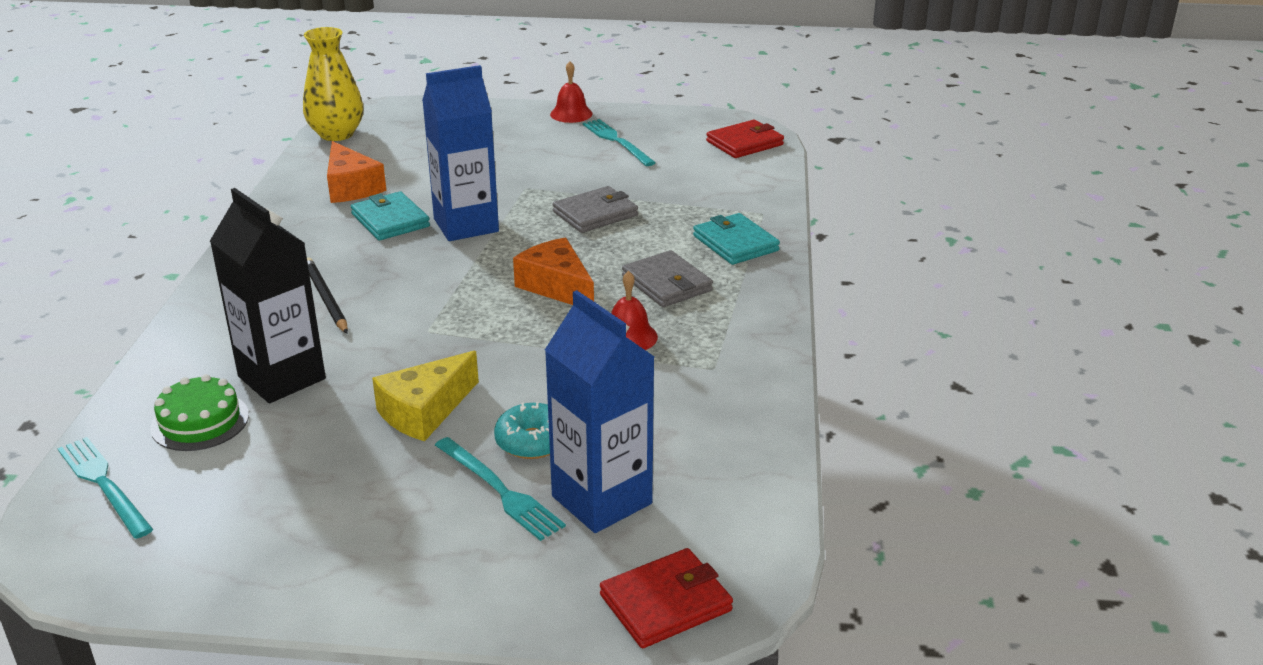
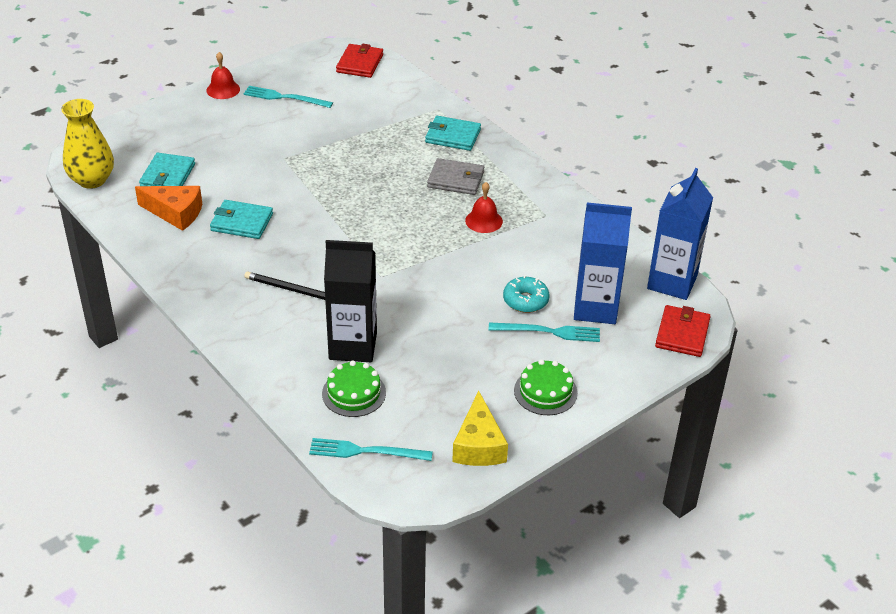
camera: 45 degrees left, 10 degrees up
yellow cheese [372,351,479,442] -> yellow cheese moved to [452,390,508,466]
blue carton [422,65,499,241] -> blue carton moved to [647,168,713,300]
orange cheese [513,238,594,305] -> none
grey wallet [552,186,638,233] -> none
none -> turquoise wallet [139,153,195,186]
none -> green cake [514,359,578,415]

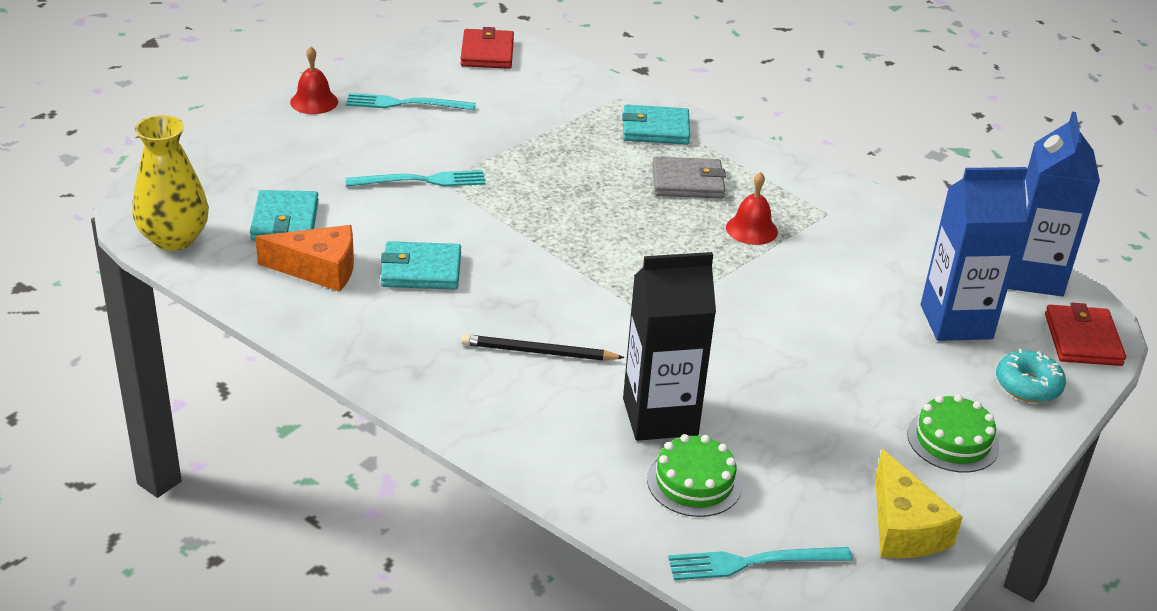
camera: 15 degrees left, 5 degrees down
turquoise fork [489,322,600,342] -> turquoise fork moved to [346,170,485,187]
turquoise donut [503,275,550,313] -> turquoise donut moved to [996,349,1066,403]

